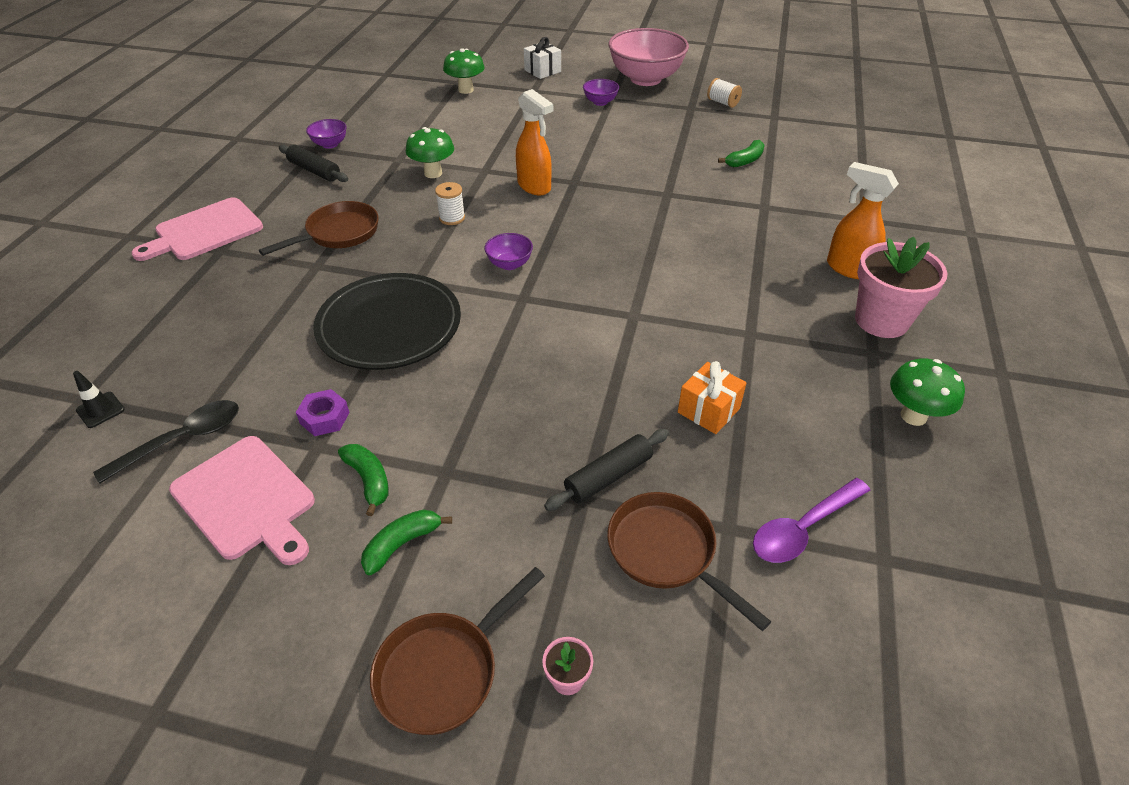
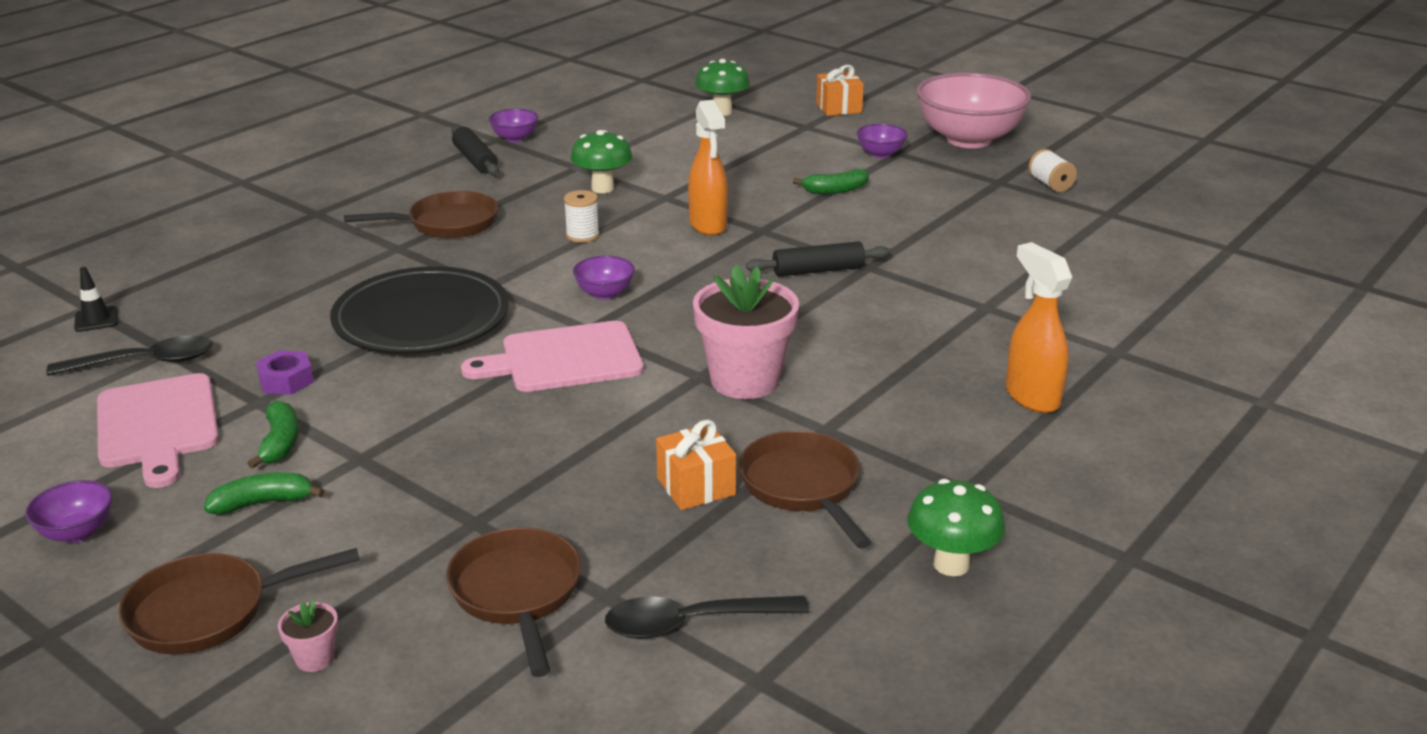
camera: 25 degrees right, 15 degrees down
pink cutting board [131,197,263,261] -> pink cutting board moved to [461,321,644,392]
white gift [524,37,561,79] -> orange gift [816,65,864,116]
black rolling pin [544,429,669,511] -> black rolling pin moved to [746,241,890,276]
green banana [718,140,765,167] -> green banana moved to [793,169,869,194]
purple spoon [753,478,870,563] -> black spoon [605,596,809,639]
pink flower pot [855,237,948,338] -> pink flower pot moved to [693,265,799,399]
none -> purple bowl [25,480,112,543]
none -> brown pan [739,431,871,548]

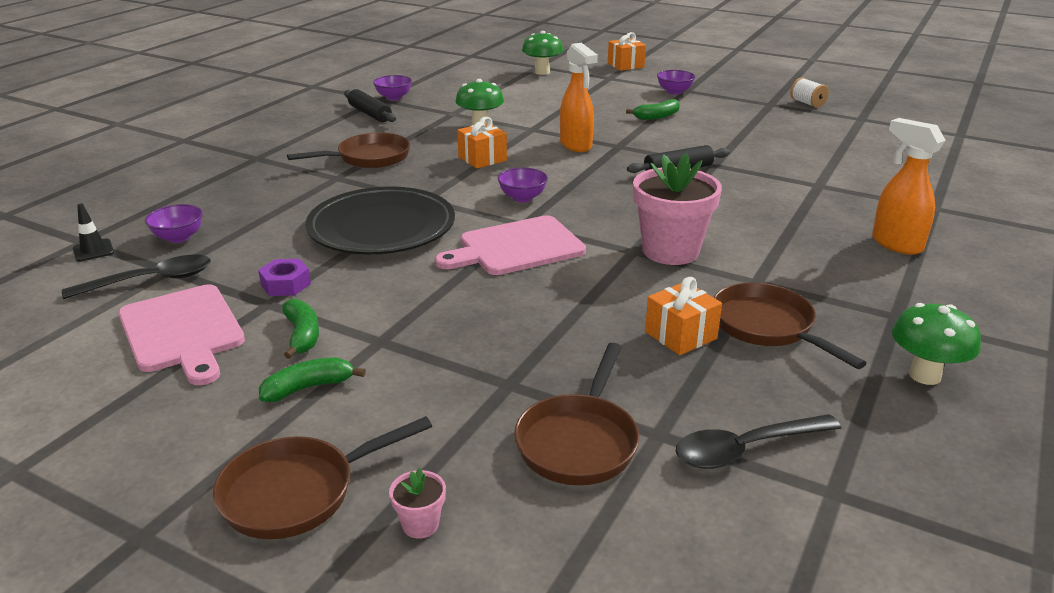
camera: 10 degrees left, 0 degrees up
purple bowl [25,480,112,543] -> purple bowl moved to [145,204,203,243]
brown pan [446,528,581,677] -> brown pan turned 135 degrees counterclockwise [514,343,640,485]
white spool [564,190,599,243] -> orange gift [457,117,507,169]
pink bowl [916,72,1031,148] -> none

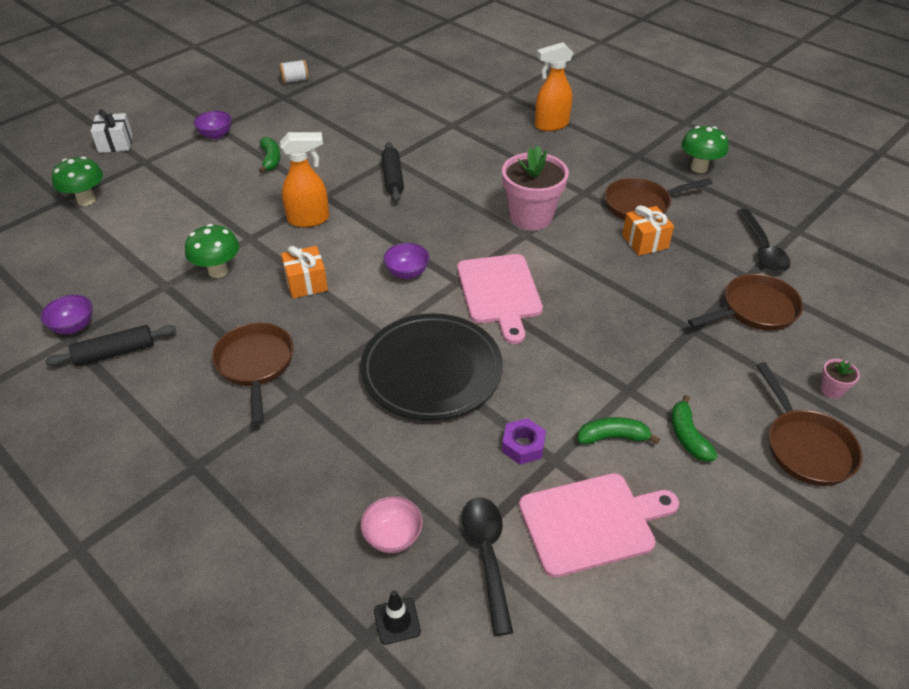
camera: 75 degrees left, 15 degrees up
purple bowl [145,204,203,243] -> pink bowl [360,496,423,553]
brown pan [514,343,640,485] -> brown pan turned 60 degrees counterclockwise [688,274,803,331]
orange gift [608,32,646,71] -> white gift [91,109,133,153]

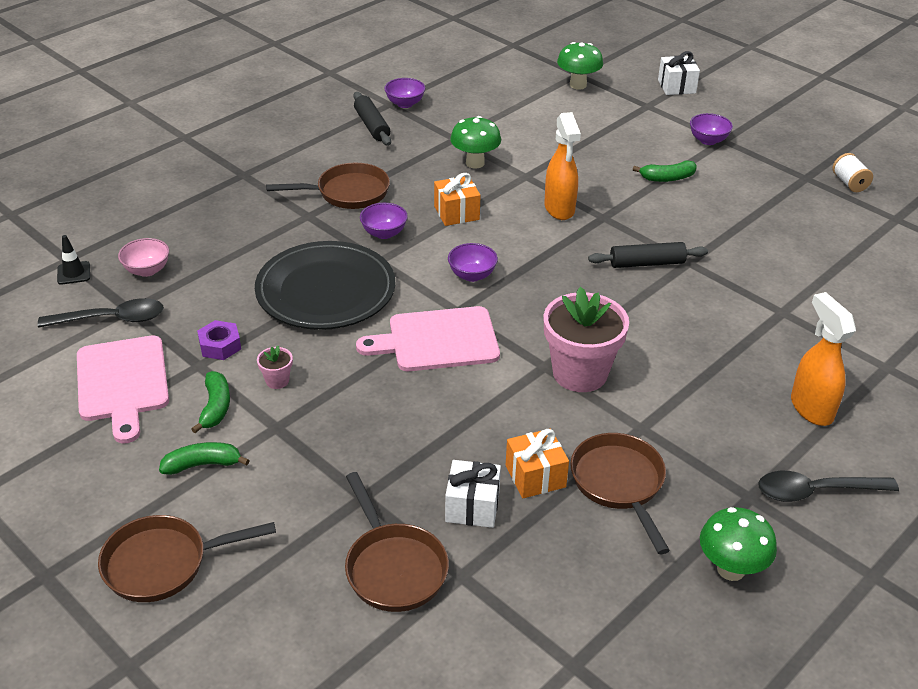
camera: 90 degrees right, 5 degrees down
black spoon [737,209,790,272] -> black spoon moved to [758,471,899,502]
pink flower pot [820,359,860,399] -> pink flower pot moved to [257,346,293,389]
none -> purple bowl [360,203,408,239]
none -> white gift [445,460,501,528]

